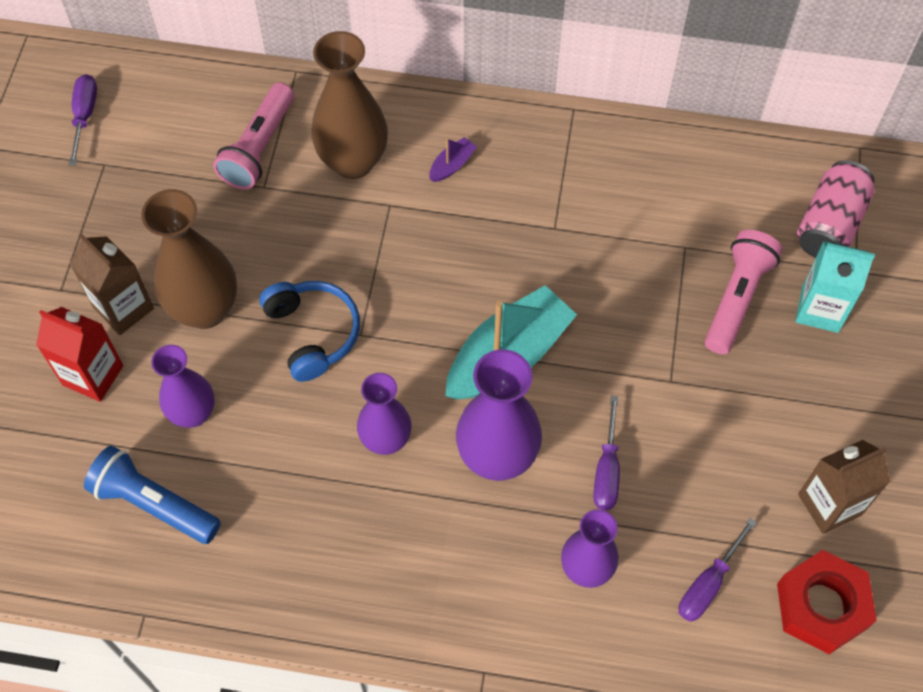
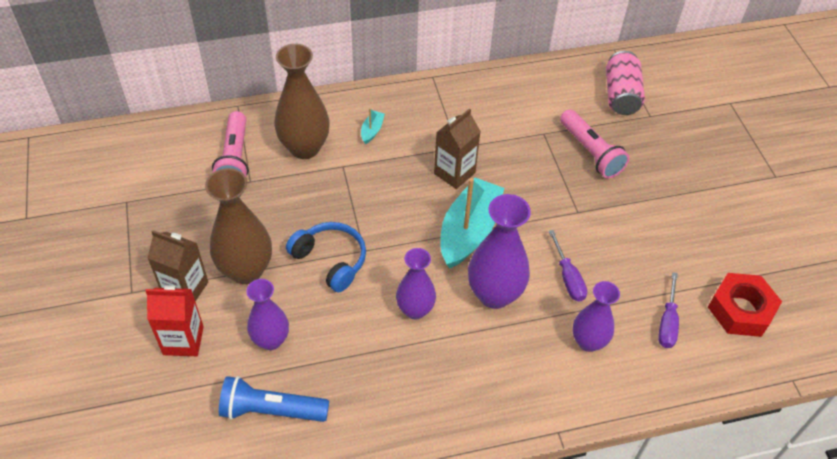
camera: 25 degrees left, 10 degrees down
purple screwdriver [69,74,97,166] -> none
purple boat [429,137,477,182] -> turquoise boat [361,108,385,144]
pink flashlight [705,230,782,354] -> pink flashlight turned 150 degrees clockwise [560,109,630,179]
turquoise carton [796,241,875,333] -> none
brown carton [798,440,890,534] -> brown carton moved to [434,108,481,189]

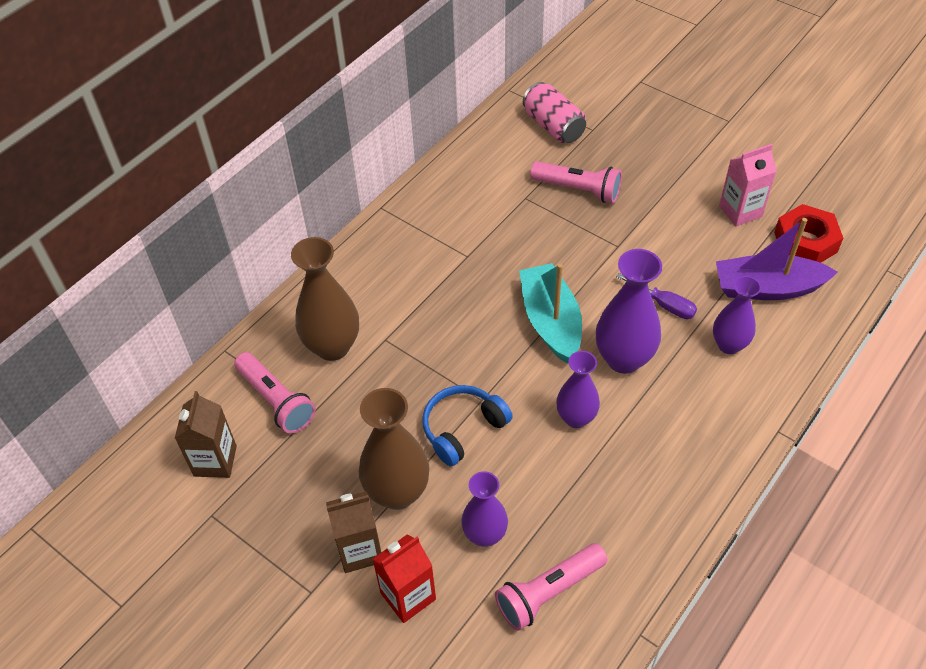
camera: 35 degrees left, 0 degrees up
blue flashlight [219,376,329,422] -> pink flashlight [495,543,607,631]
blue headphones [286,222,366,292] -> blue headphones turned 45 degrees counterclockwise [422,385,513,466]
turquoise boat [361,108,385,144] -> none
brown carton [434,108,481,189] -> brown carton moved to [175,391,237,478]
purple screwdriver [658,272,679,348] -> purple boat [716,218,837,300]
none -> pink carton [719,144,777,226]

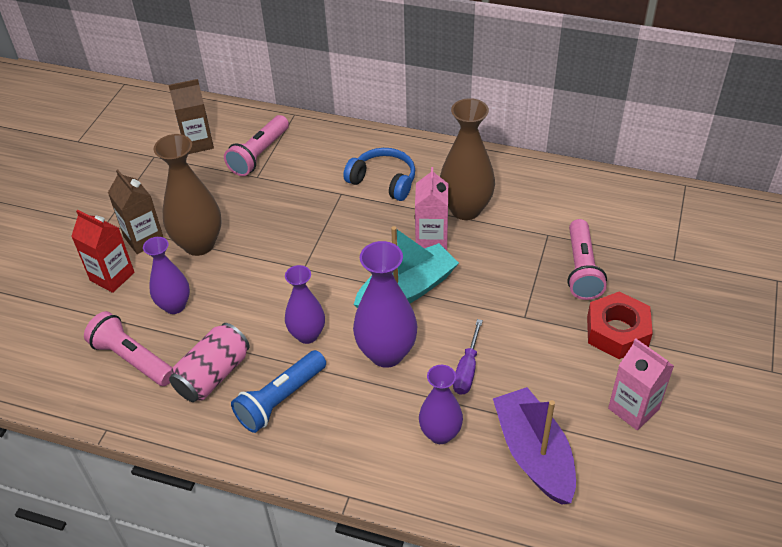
camera: 70 degrees right, 5 degrees down
brown vase [291,237,359,361] -> brown vase moved to [440,98,495,220]
blue headphones [422,385,513,466] -> blue headphones moved to [343,148,415,201]
pink can [523,82,586,143] -> pink can moved to [169,323,250,402]
red nut [774,204,843,263] -> red nut moved to [587,291,653,359]
none -> blue flashlight [231,350,326,433]
none -> pink carton [415,167,448,250]

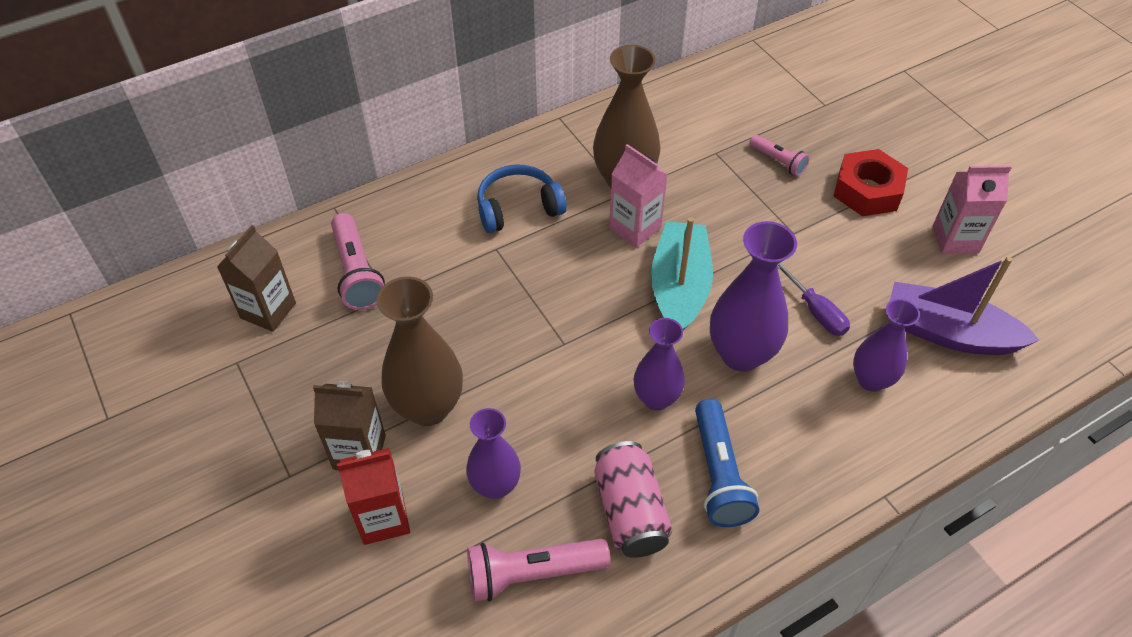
camera: 50 degrees left, 5 degrees up
pink flashlight [568,219,607,300] -> pink flashlight [749,135,809,176], size x0.60

